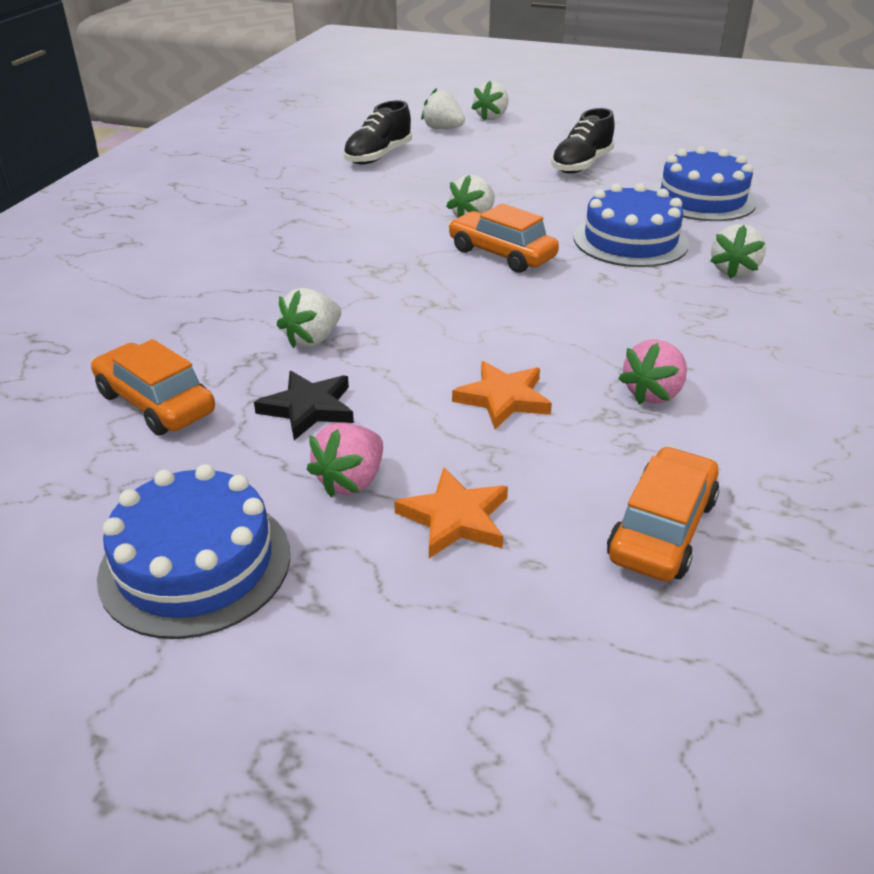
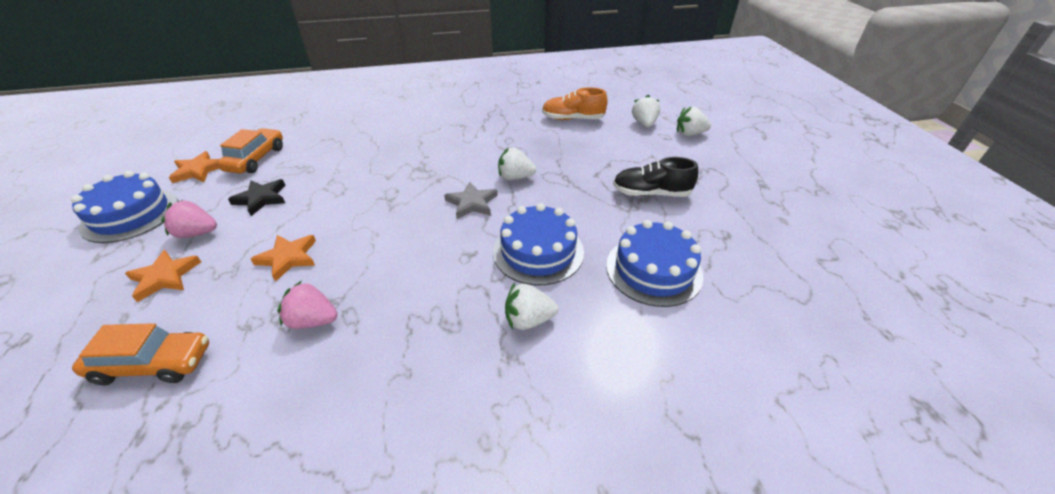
camera: 60 degrees right, 5 degrees up
white strawberry [277,288,341,349] -> none
black shoe [343,100,412,164] -> orange shoe [542,87,608,120]
orange car [448,204,559,273] -> grey star [444,182,498,219]
none -> orange star [169,151,220,183]

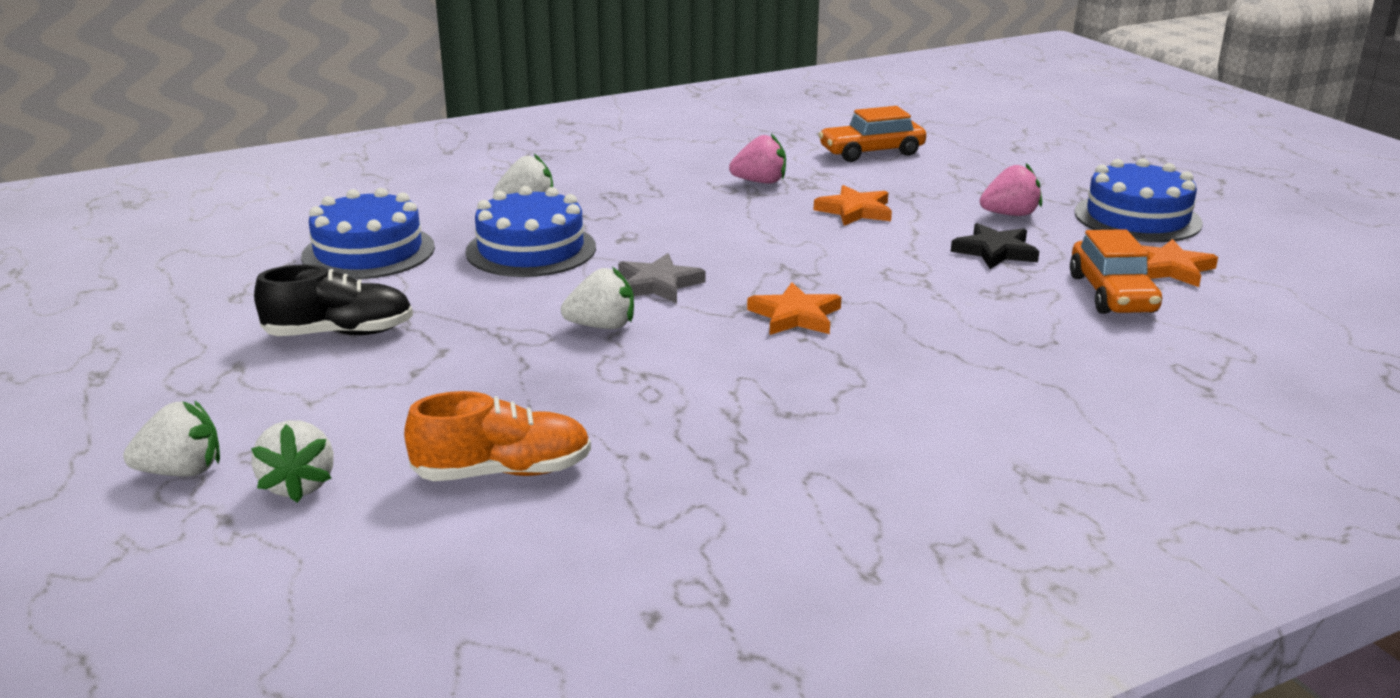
camera: 165 degrees right, 15 degrees down
orange star [125,250,201,302] -> orange star moved to [747,282,841,335]

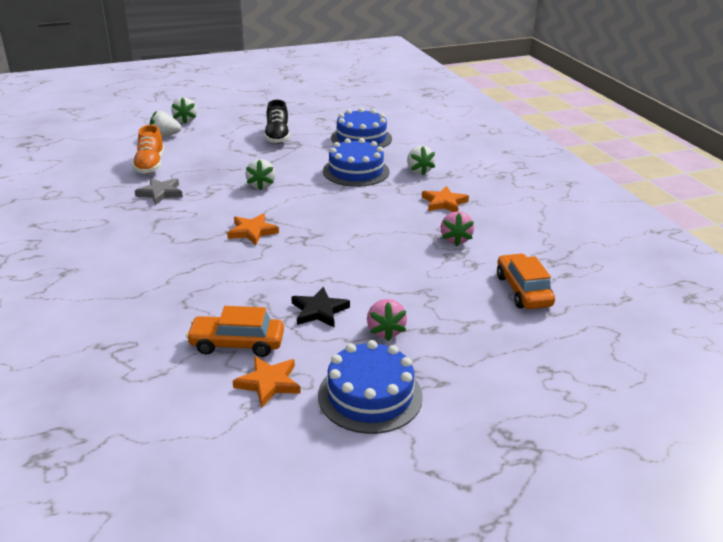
camera: 95 degrees right, 5 degrees up
grey star [618,253,706,303] -> grey star moved to [135,178,183,205]
orange star [814,185,892,226] -> orange star moved to [422,186,469,212]

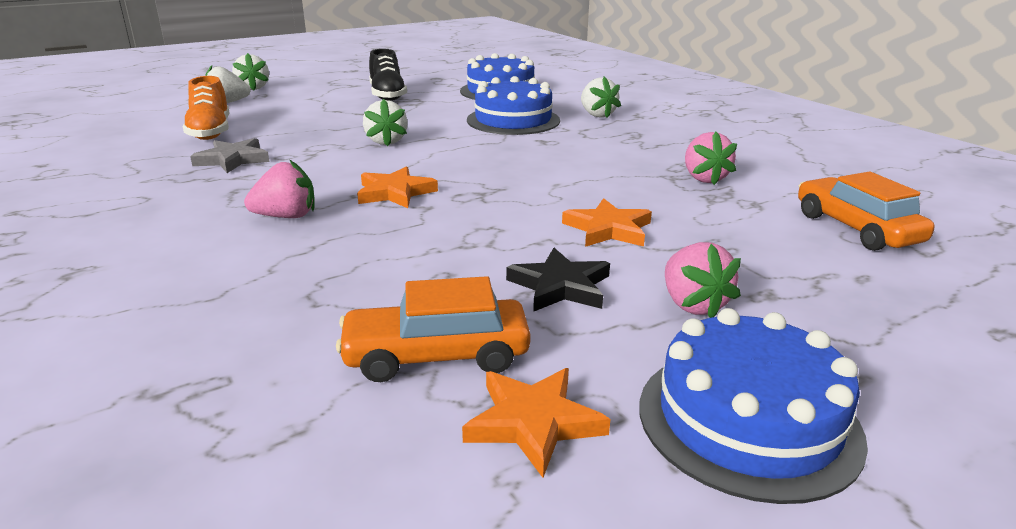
camera: 10 degrees left, 5 degrees down
orange star [422,186,469,212] -> orange star moved to [562,198,652,247]
none -> pink strawberry [244,160,314,218]

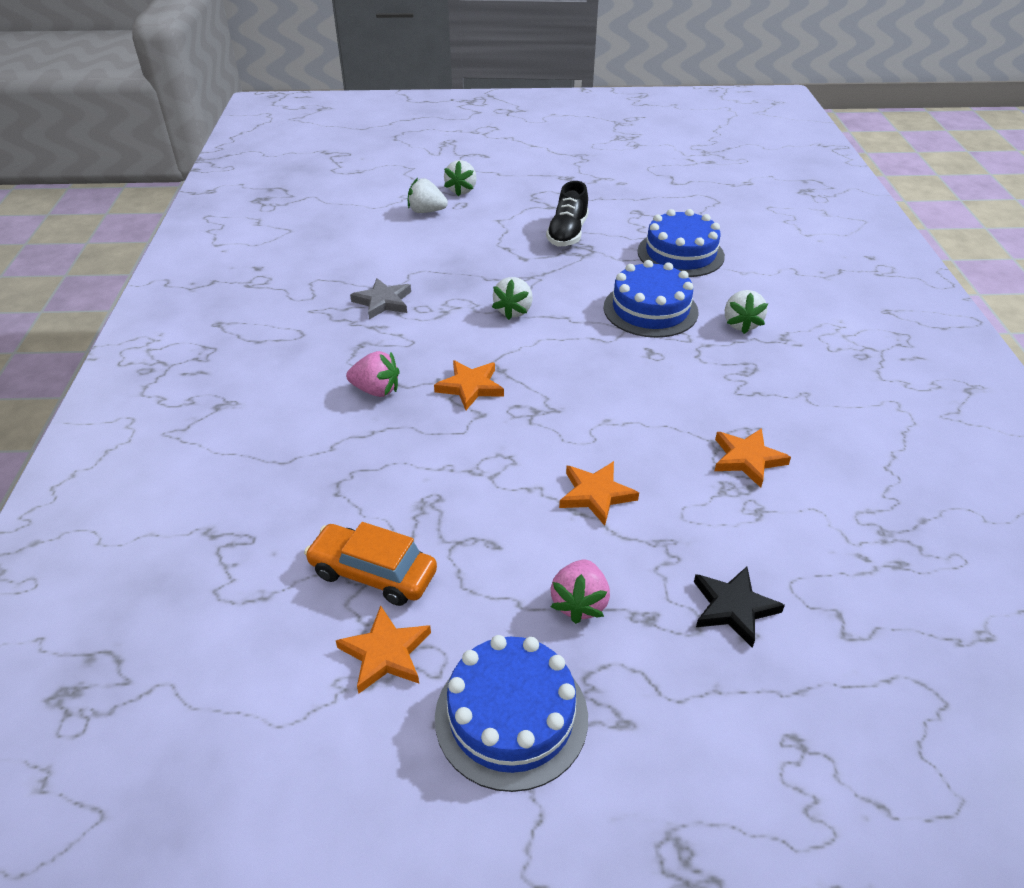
camera: 30 degrees right, 15 degrees up
orange shoe [183,76,229,140] -> none
black star [506,248,610,312] -> black star moved to [694,567,785,648]
pink strawberry [685,132,737,185] -> orange star [715,428,791,488]
orange car [798,172,934,251] -> none

